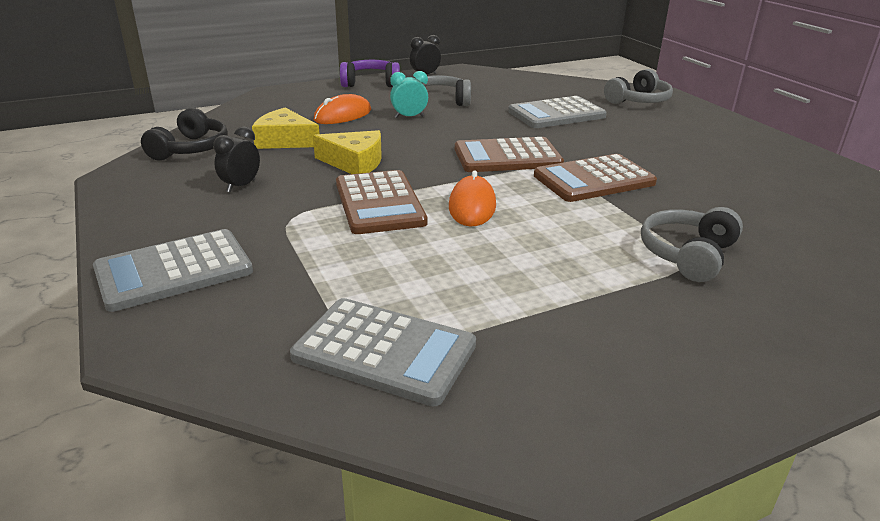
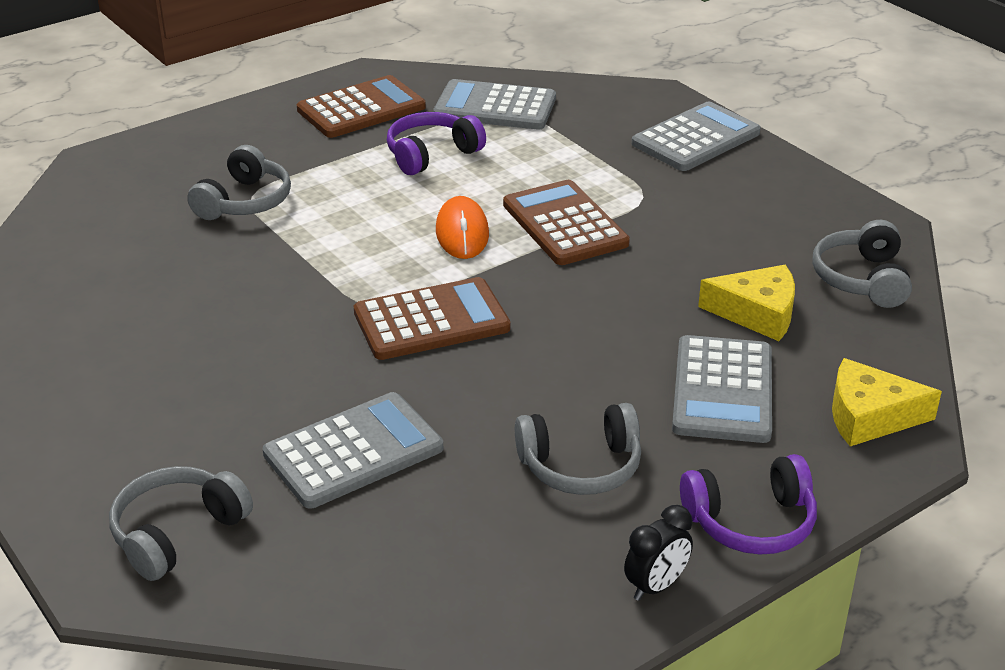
camera: 170 degrees right, 5 degrees up
black headphones [141,108,228,160] -> grey headphones [812,220,912,308]
black clock [213,126,260,193] -> none
yellow cheese [313,130,382,174] -> yellow cheese moved to [832,358,942,446]
orange mouse [314,94,371,124] -> grey calculator [672,335,772,443]
turquoise clock [390,71,428,118] -> none
brown calculator [534,154,657,202] -> brown calculator moved to [297,75,426,138]
none -> purple headphones [387,112,486,175]

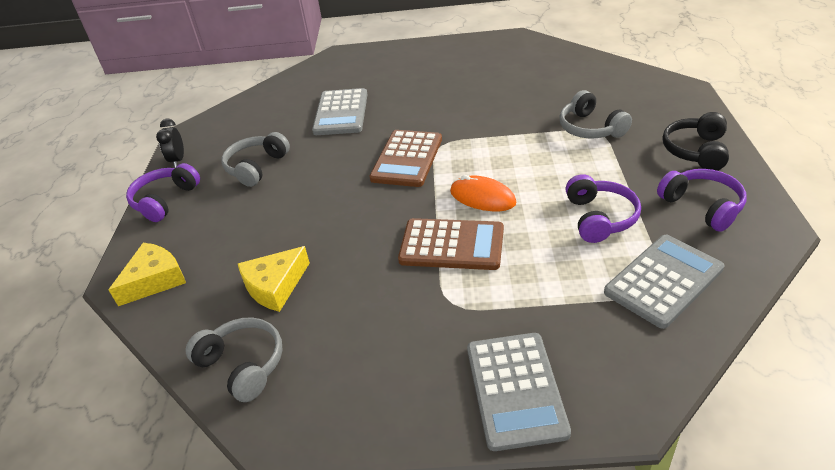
camera: 130 degrees right, 5 degrees up
grey headphones [109,466,253,581] -> none
brown calculator [297,75,426,138] -> purple headphones [657,169,747,232]
grey calculator [672,335,772,443] -> none
none -> black headphones [663,112,729,171]

